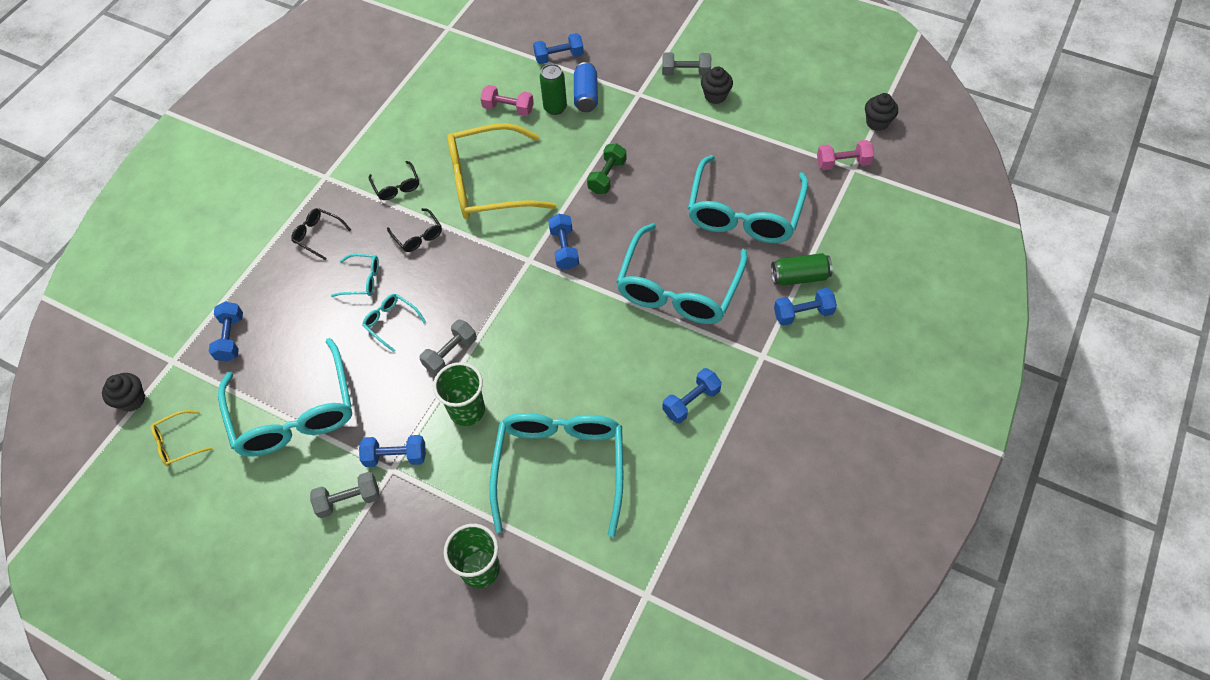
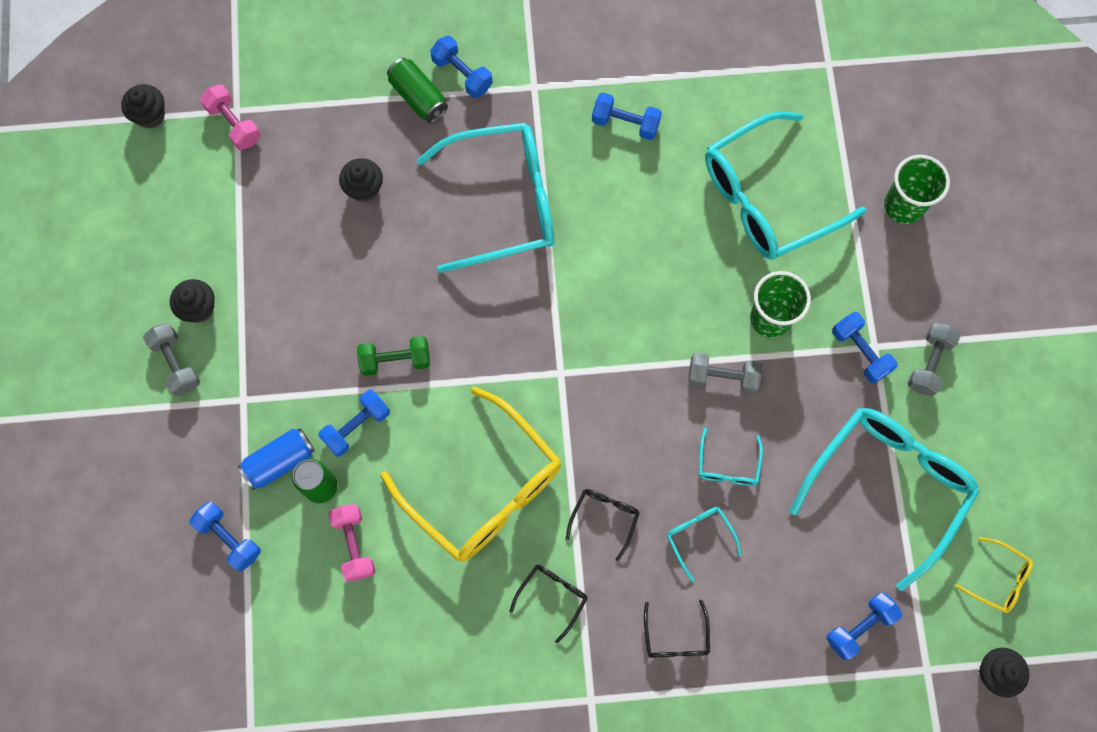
camera: 125 degrees left, 15 degrees up
grey dumbbell [310,472,380,518] -> grey dumbbell turned 75 degrees clockwise [907,322,961,396]
blue dumbbell [548,214,579,270] -> blue dumbbell moved to [318,390,390,457]
turquoise glasses [688,155,808,243] -> black cupcake [339,158,383,202]

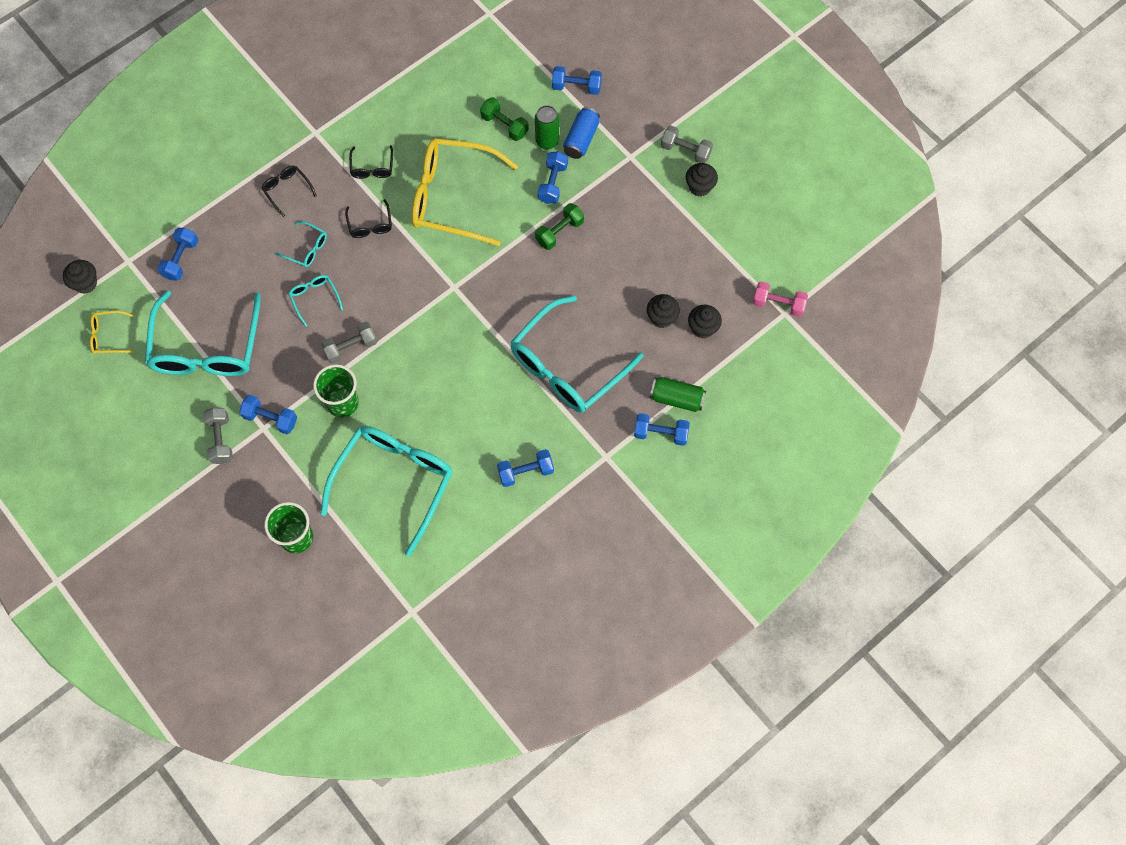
camera: 145 degrees right, 5 degrees down
black cupcake [121,84,165,129] -> black cupcake moved to [688,305,722,339]
pink dumbbell [328,504,375,582] -> green dumbbell [480,97,529,141]

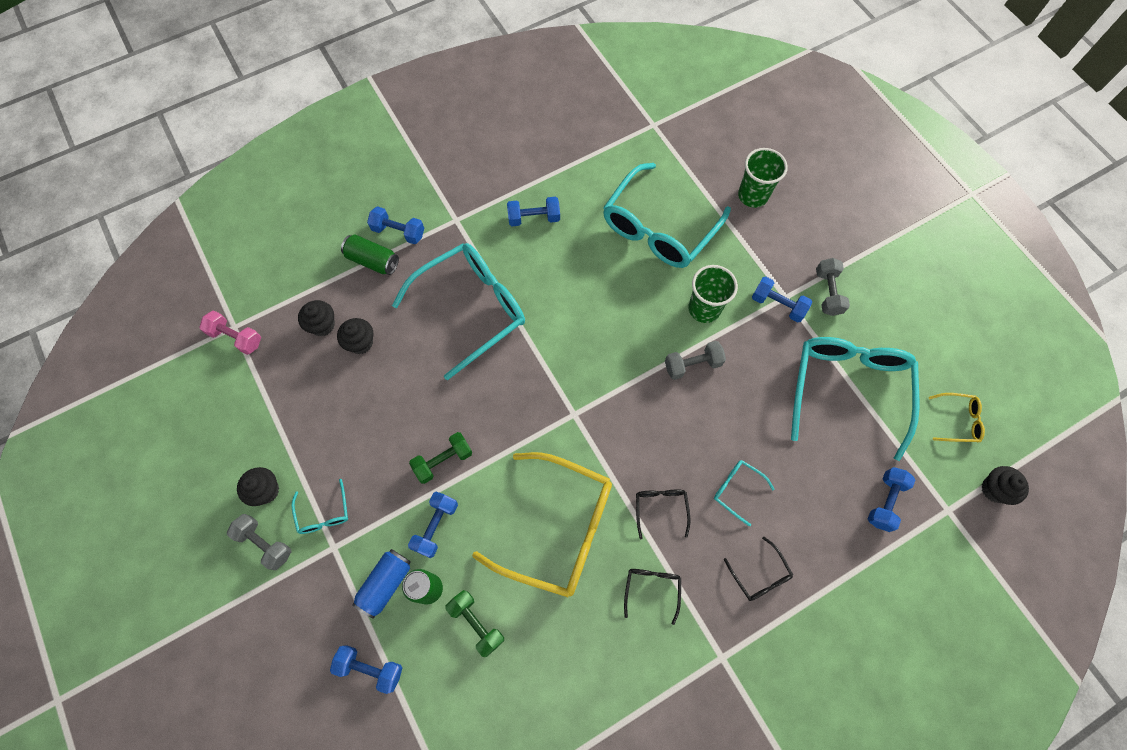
camera: 170 degrees left, 0 degrees up
turquoise glasses [288,275,343,327] -> turquoise glasses moved to [291,479,348,534]

